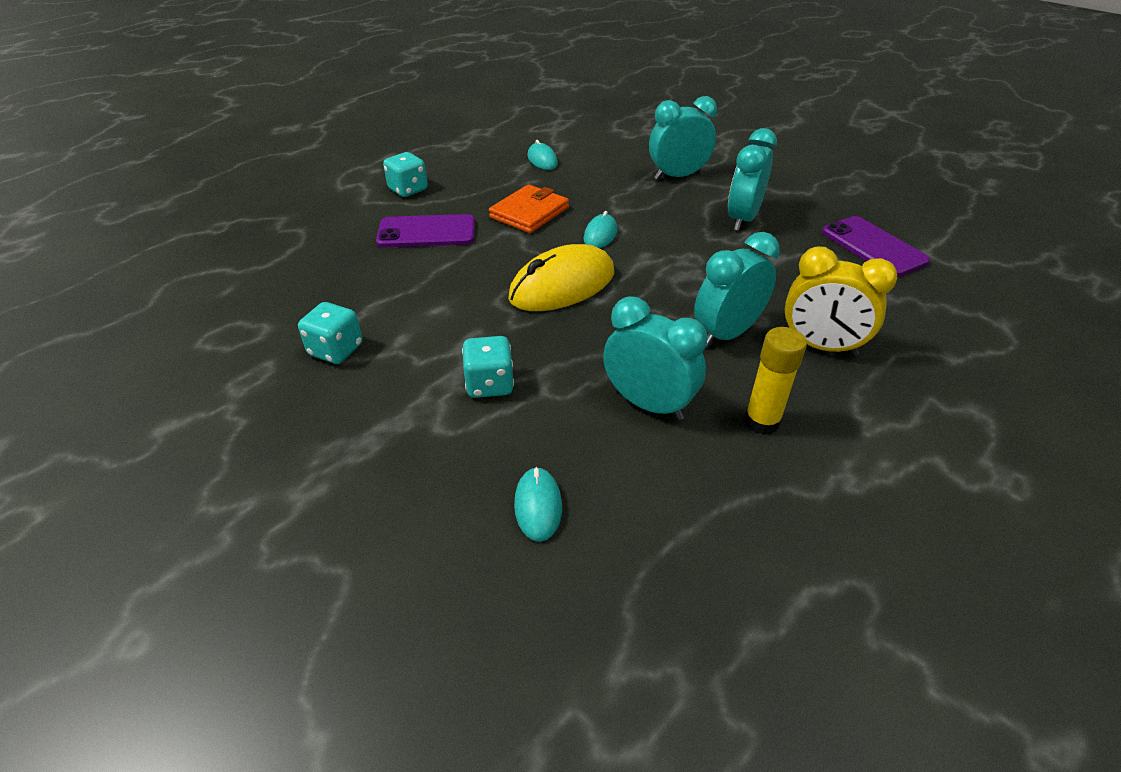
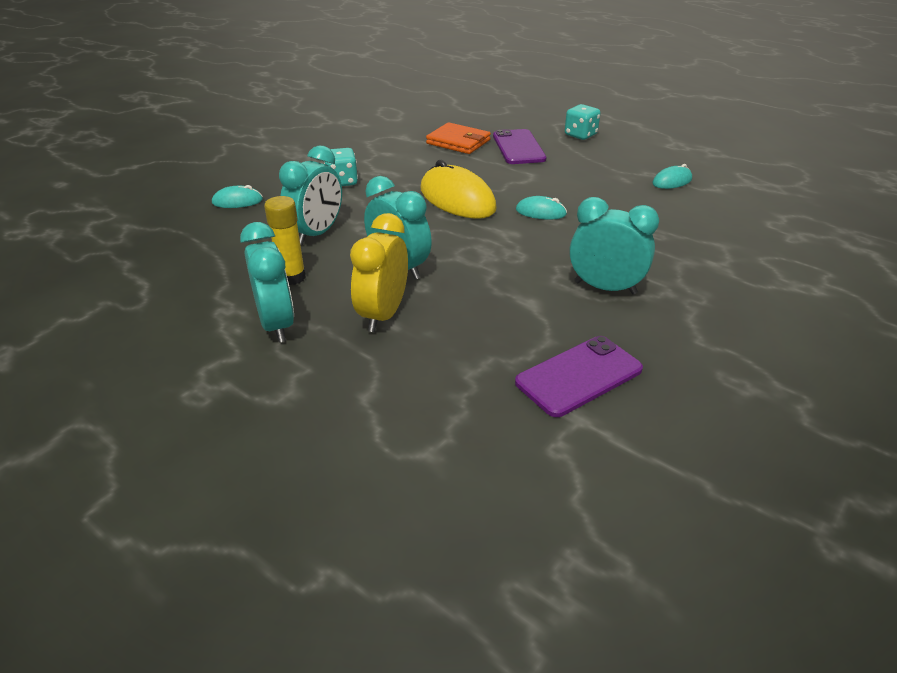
camera: 85 degrees right, 5 degrees down
turquoise dice [298,302,363,364] -> none
orange wallet [489,184,569,233] -> orange wallet moved to [426,122,491,154]
turquoise clock [649,96,717,180] -> turquoise clock moved to [240,222,294,343]

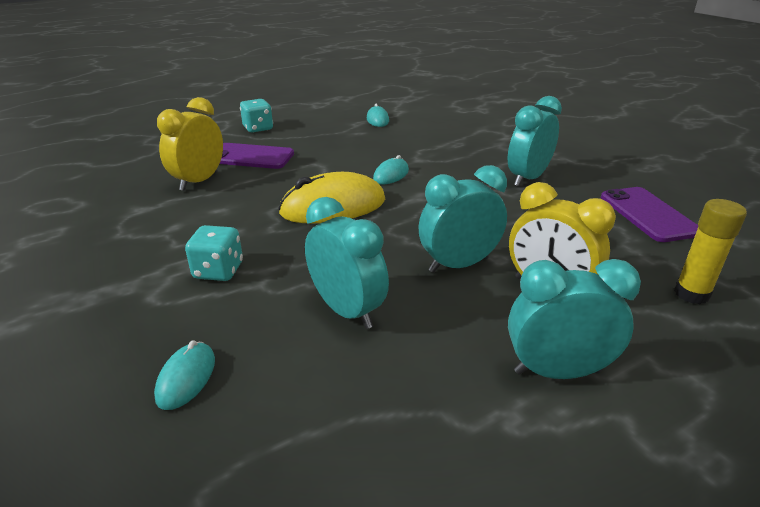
camera: 70 degrees left, 5 degrees down
yellow glue stick [264,196,306,285] -> yellow glue stick moved to [674,199,747,304]
orange wallet [426,122,491,154] -> yellow clock [157,97,223,191]

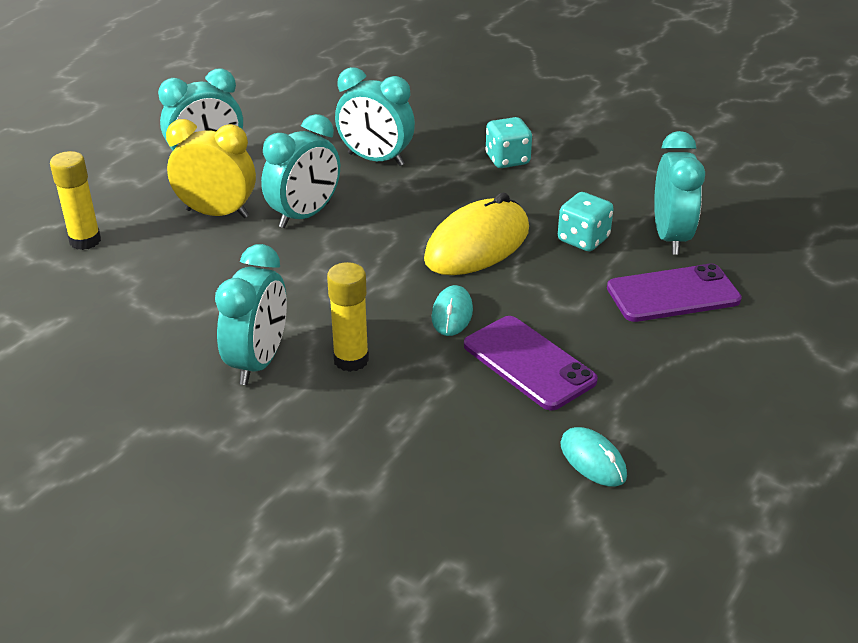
camera: 155 degrees right, 5 degrees up
turquoise mouse [154,340,215,410] -> none
yellow clock [157,97,223,191] -> turquoise clock [654,131,705,255]
turquoise dice [240,99,273,133] -> turquoise dice moved to [558,192,614,251]
purple phone [601,187,698,242] -> purple phone moved to [464,316,598,410]
none -> yellow glue stick [327,262,369,372]

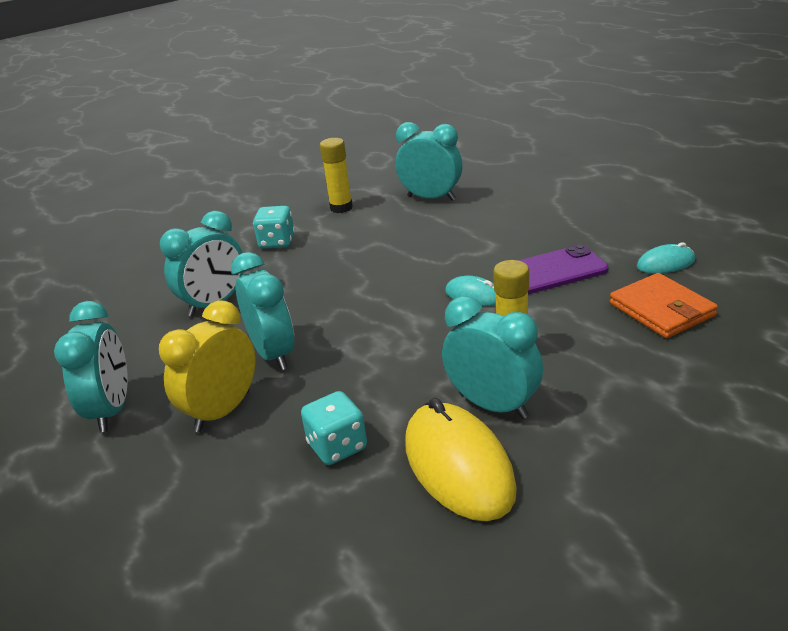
camera: 65 degrees left, 5 degrees down
yellow glue stick [50,151,101,250] -> yellow glue stick moved to [320,138,353,213]
yellow mouse [424,192,529,275] -> yellow mouse moved to [405,398,517,521]
turquoise dice [558,192,614,251] -> turquoise dice moved to [301,391,367,465]
purple phone [607,264,742,322] -> none
none -> orange wallet [610,273,718,338]

